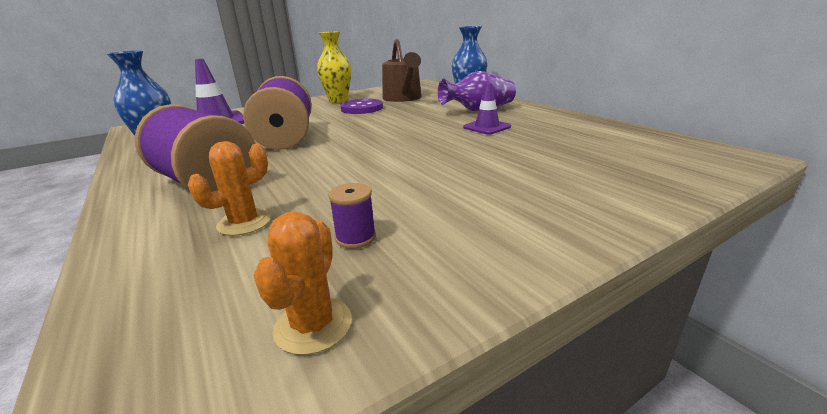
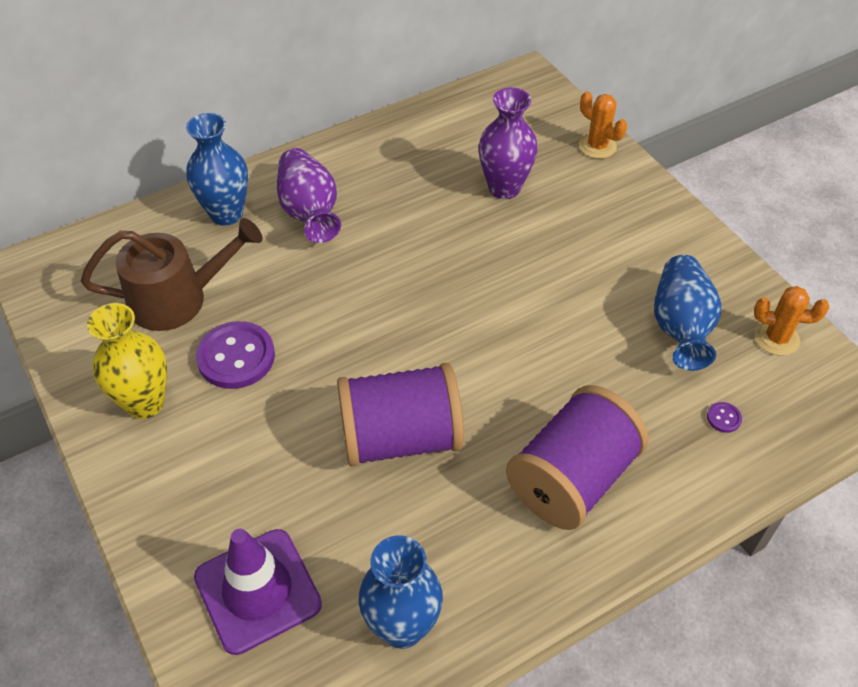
camera: 90 degrees left, 25 degrees up
orange cactus [188,141,271,236] -> orange cactus moved to [579,91,627,159]
purple spool [328,183,376,249] -> blue vase [654,255,721,371]
purple traffic cone [463,83,511,134] -> none
none -> purple vase [479,87,538,199]
none -> purple button [707,402,742,433]

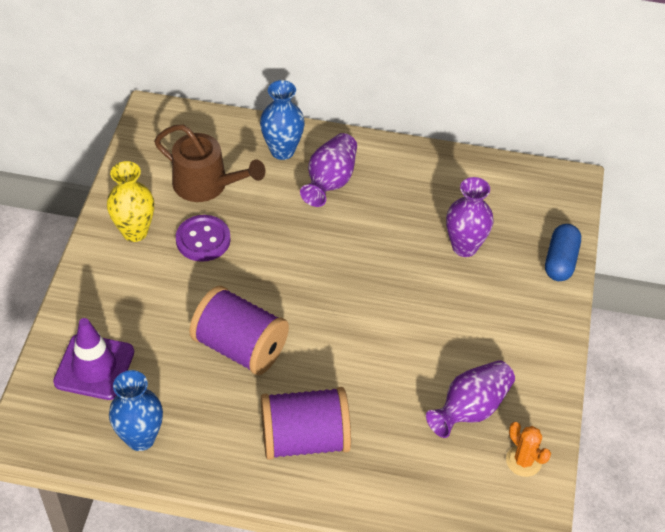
camera: 40 degrees right, 0 degrees up
orange cactus [579,91,627,159] -> blue capsule [545,224,581,281]
blue vase [654,255,721,371] -> purple vase [426,360,515,438]
purple button [707,402,742,433] -> none

